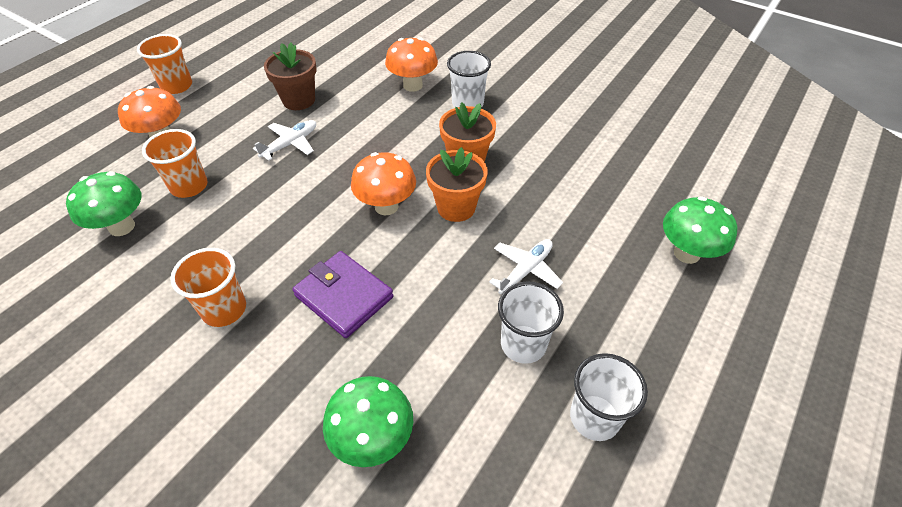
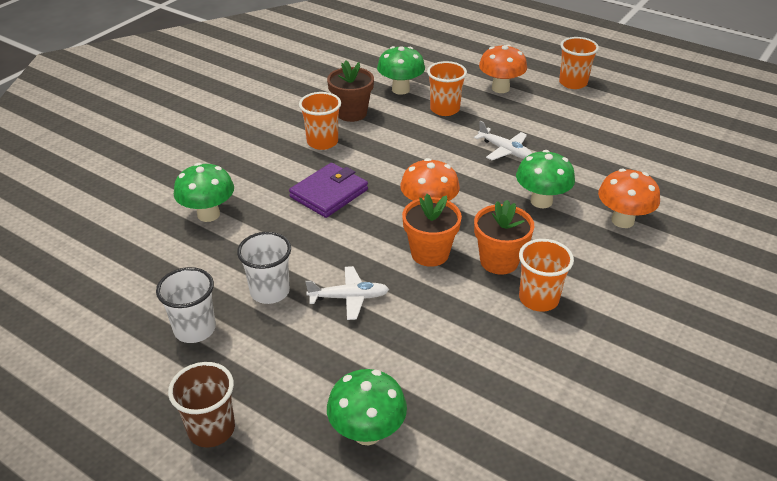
camera: 90 degrees right, 10 degrees down
brown flower pot [264,43,317,110] -> brown flower pot moved to [327,60,374,122]
white cup [447,51,491,107] -> none
white plane [489,239,563,294] -> white plane turned 45 degrees counterclockwise [305,266,389,320]
none -> brown cup [168,362,235,448]
none -> green mushroom [516,150,575,208]
none -> orange cup [519,239,574,312]

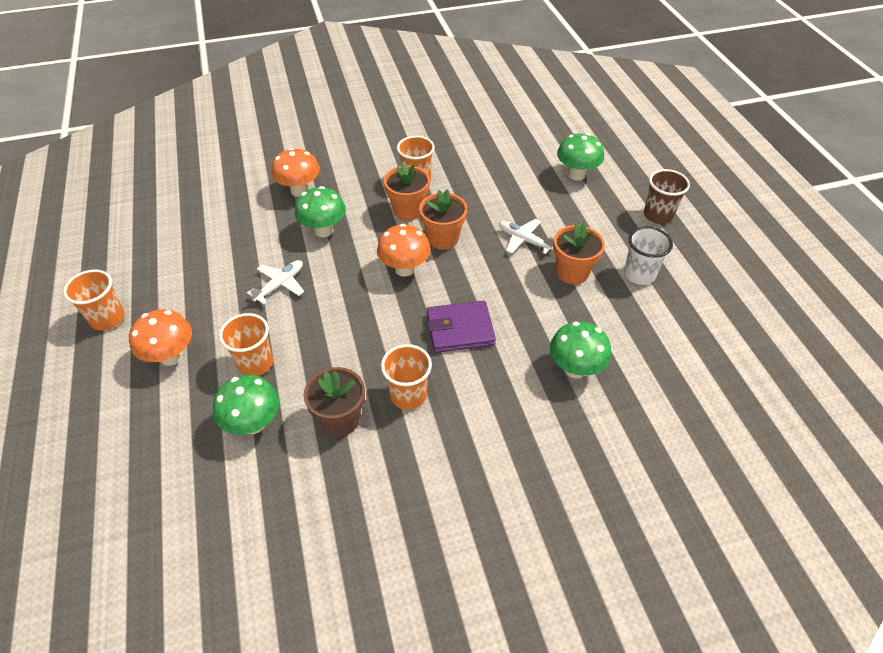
camera: 140 degrees left, 10 degrees up
white cup [237,232,291,304] -> orange flower pot [553,223,605,285]
white plane [474,121,532,160] -> white plane turned 45 degrees clockwise [247,260,304,304]

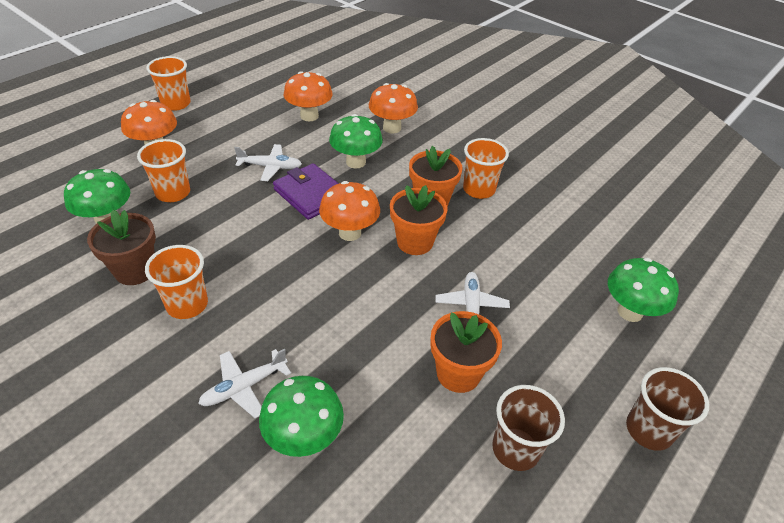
camera: 55 degrees right, 5 degrees down
purple wallet [427,301,496,353] -> purple wallet moved to [273,163,339,220]
white cup [624,226,673,285] -> brown cup [492,385,565,471]
none -> white plane [198,349,291,418]
none -> orange mushroom [284,71,333,121]

